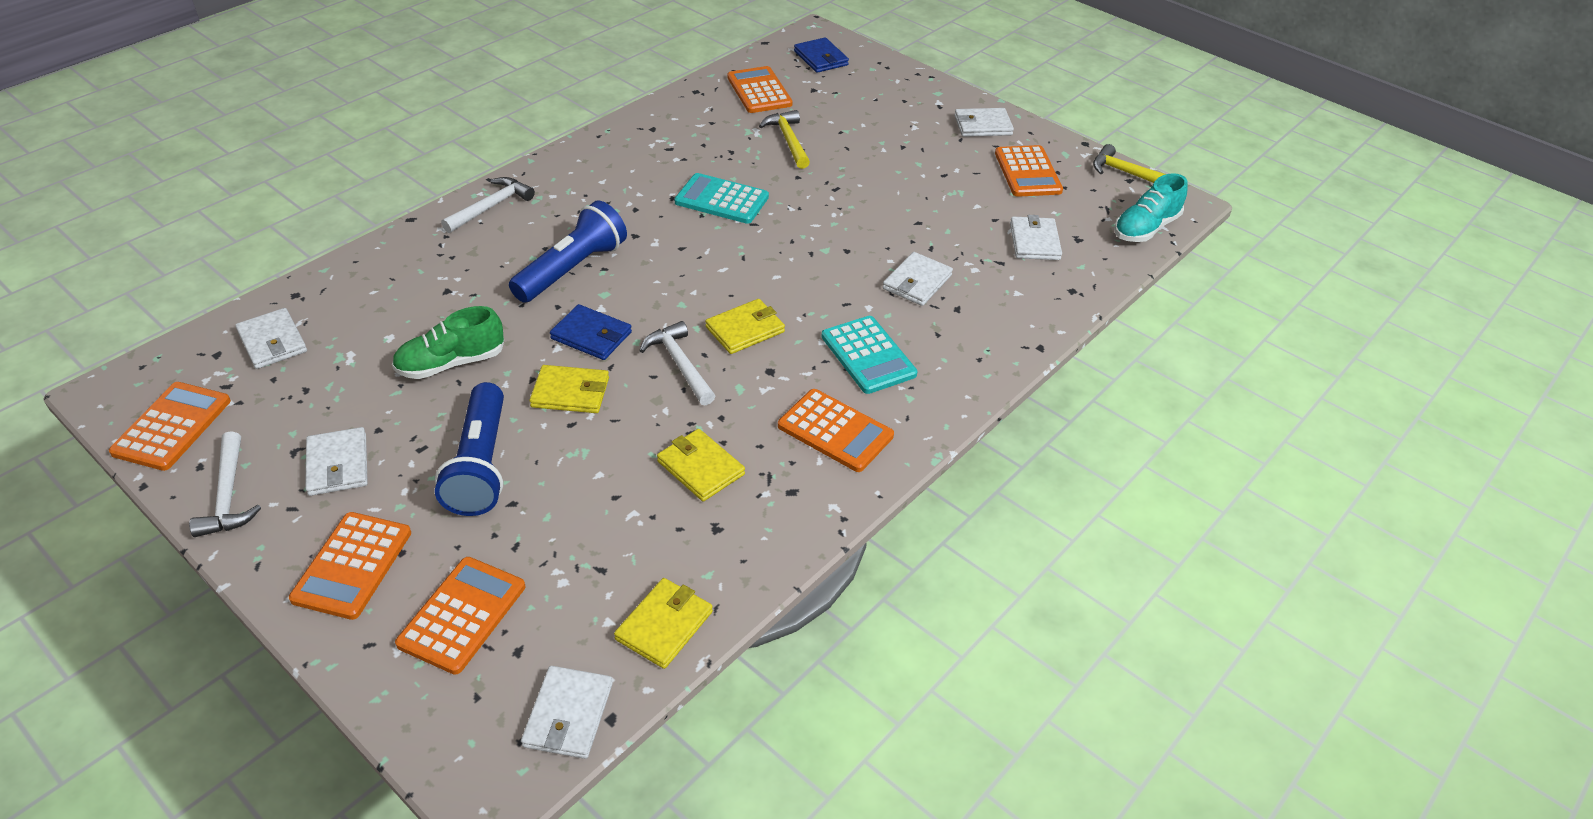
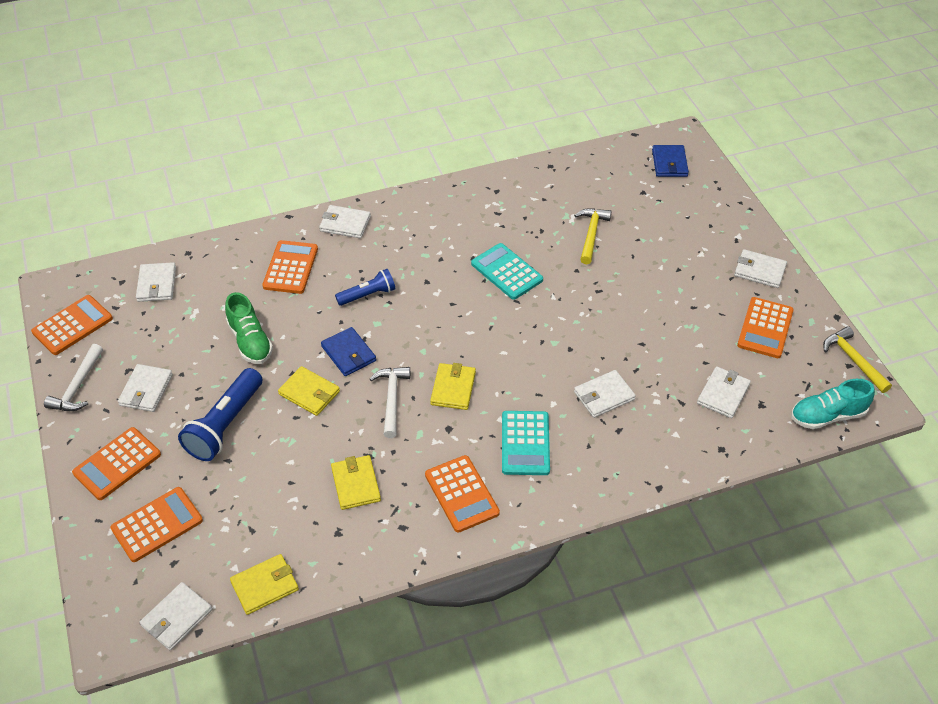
camera: 30 degrees right, 5 degrees up
green shoe [392,306,504,379] -> green shoe turned 120 degrees counterclockwise [225,292,273,364]
white hammer [441,177,535,233] -> white wallet [319,205,371,238]
blue flashlight [509,200,627,303] -> blue flashlight [335,269,395,306], size x0.61
yellow wallet [705,299,785,354] -> yellow wallet turned 75 degrees counterclockwise [430,363,476,410]
orange calculator [727,66,793,113] -> orange calculator moved to [262,240,318,294]

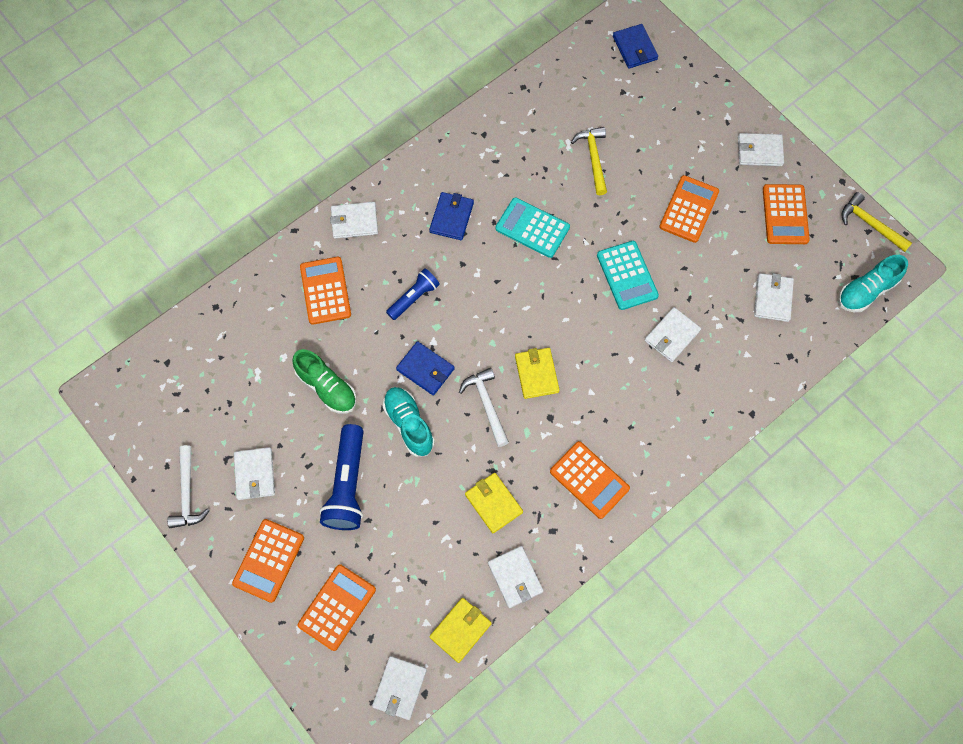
camera: 20 degrees left, 20 degrees up
orange calculator [31,295,113,355] -> orange calculator moved to [659,175,719,243]
white wallet [136,262,176,302] -> white wallet moved to [488,546,544,608]
yellow wallet [278,366,340,416] -> turquoise shoe [383,387,435,457]
turquoise calculator [502,411,550,475] -> turquoise calculator moved to [597,241,659,310]
none -> blue wallet [429,192,474,240]

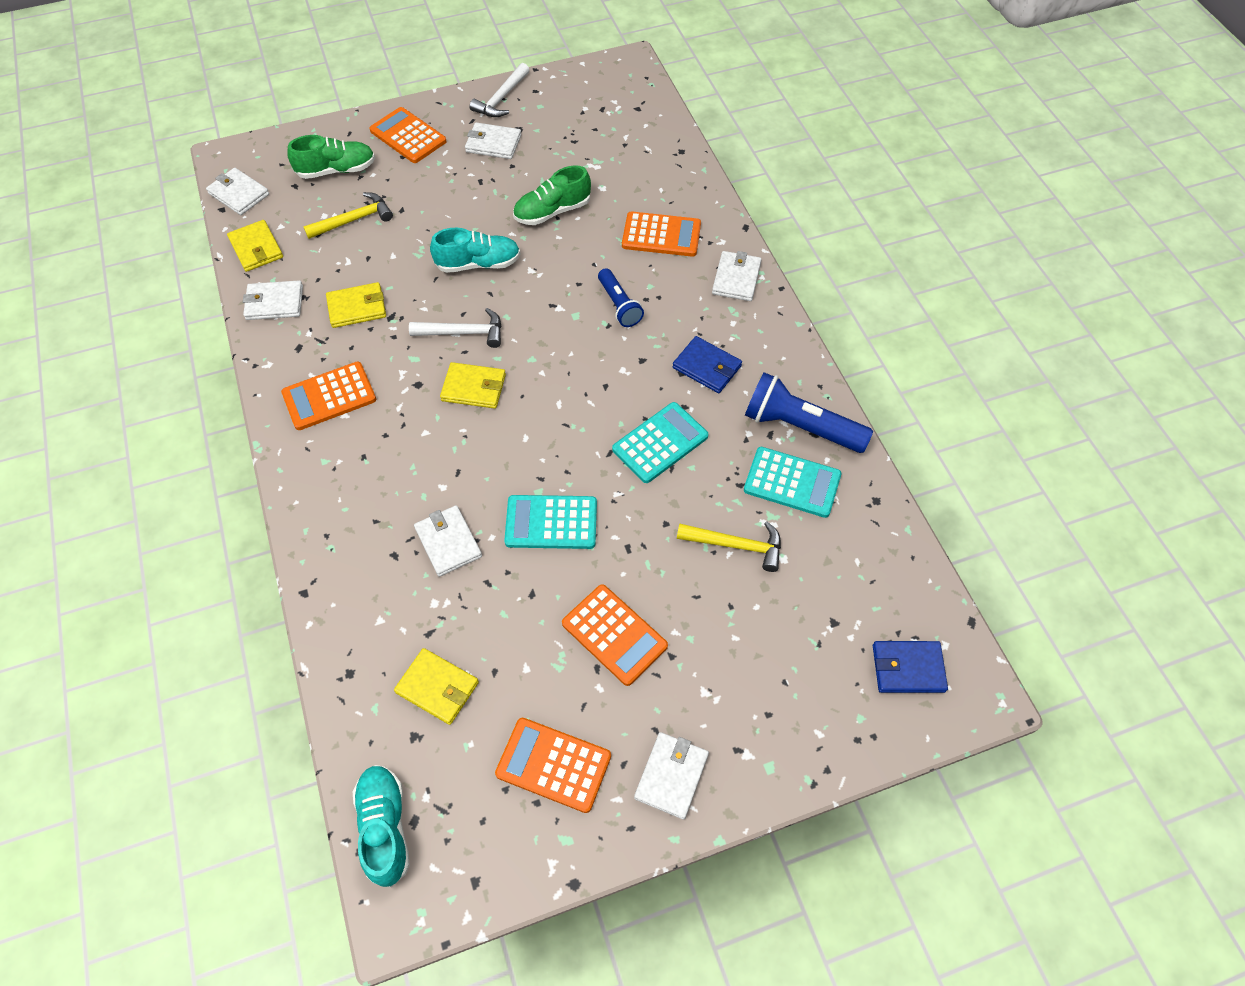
camera: 110 degrees right, 10 degrees down
white hammer [167,445,210,528] -> white hammer turned 75 degrees counterclockwise [469,63,530,117]
orange calculator [298,564,376,651] -> green shoe [287,135,375,179]
blue flashlight [320,424,364,530] -> blue flashlight moved to [745,372,873,453]
blue wallet [396,341,455,395] -> none
white wallet [754,273,794,322] -> yellow wallet [394,648,479,725]
yellow hammer [841,192,912,252] -> yellow hammer moved to [303,192,393,239]
none -> turquoise calculator [744,447,841,518]

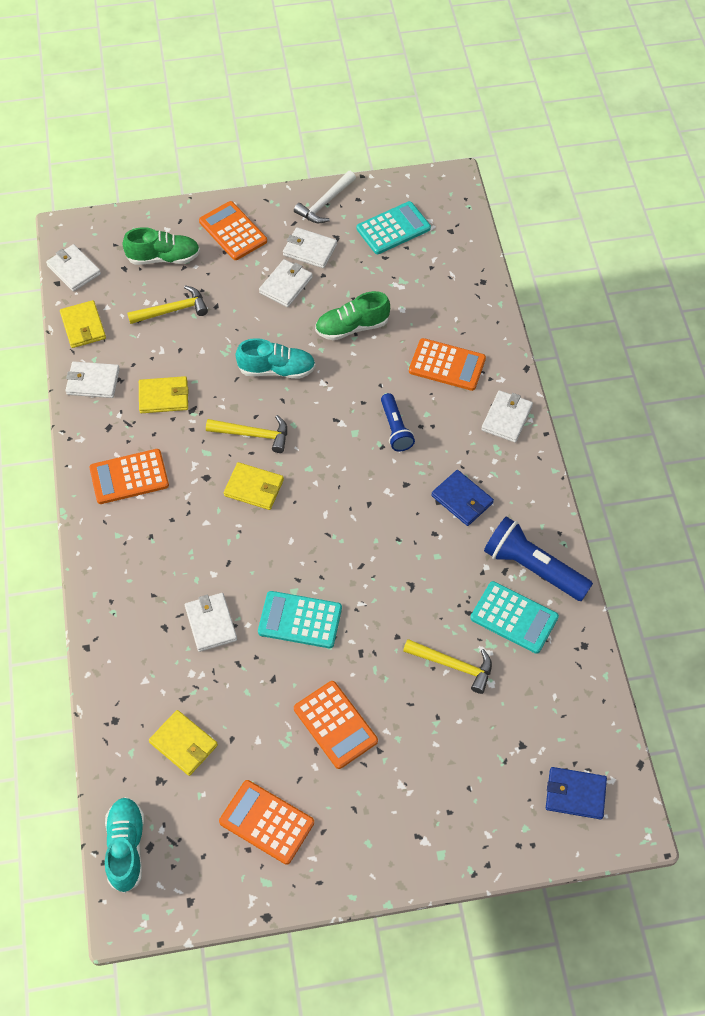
camera: 10 degrees right, 0 degrees up
white hammer [409,308,501,348] -> yellow hammer [206,415,287,453]
turquoise calculator [612,402,708,483] -> turquoise calculator moved to [357,201,431,254]
white wallet [634,732,709,820] -> white wallet moved to [259,259,313,307]

